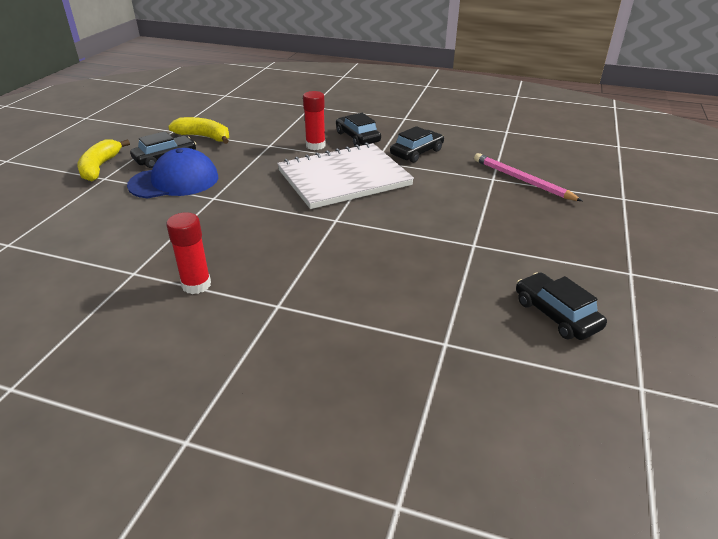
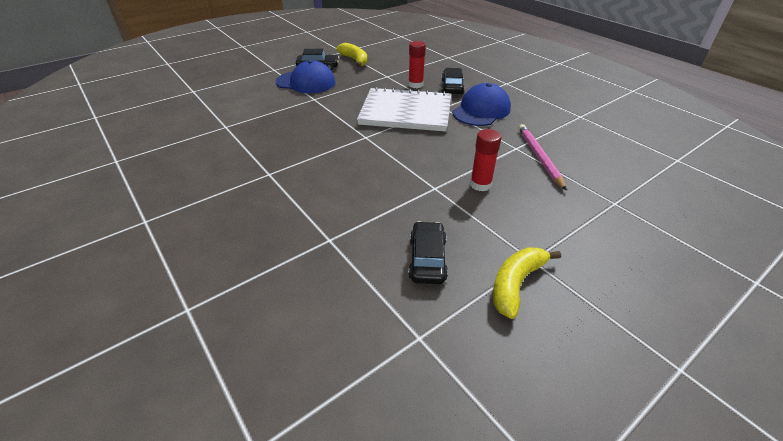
camera: 35 degrees right, 5 degrees up
yellow banana [77,139,130,181] -> yellow banana moved to [493,247,561,319]
red glue stick [166,212,211,294] -> red glue stick moved to [470,129,502,191]
black car [390,126,444,163] -> blue cap [452,83,511,126]

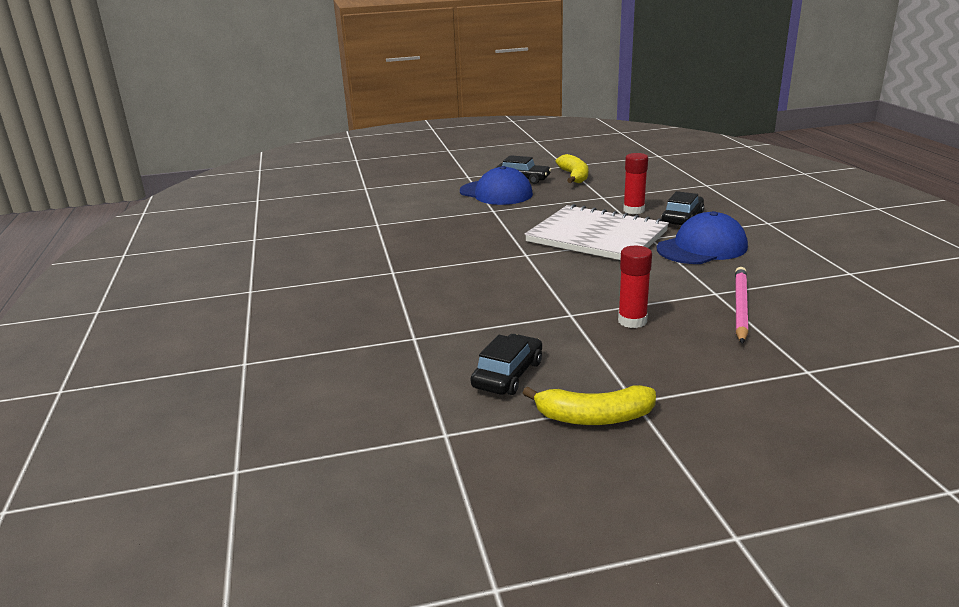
camera: 25 degrees right, 15 degrees down
yellow banana [493,247,561,319] -> yellow banana turned 150 degrees counterclockwise [523,385,656,425]

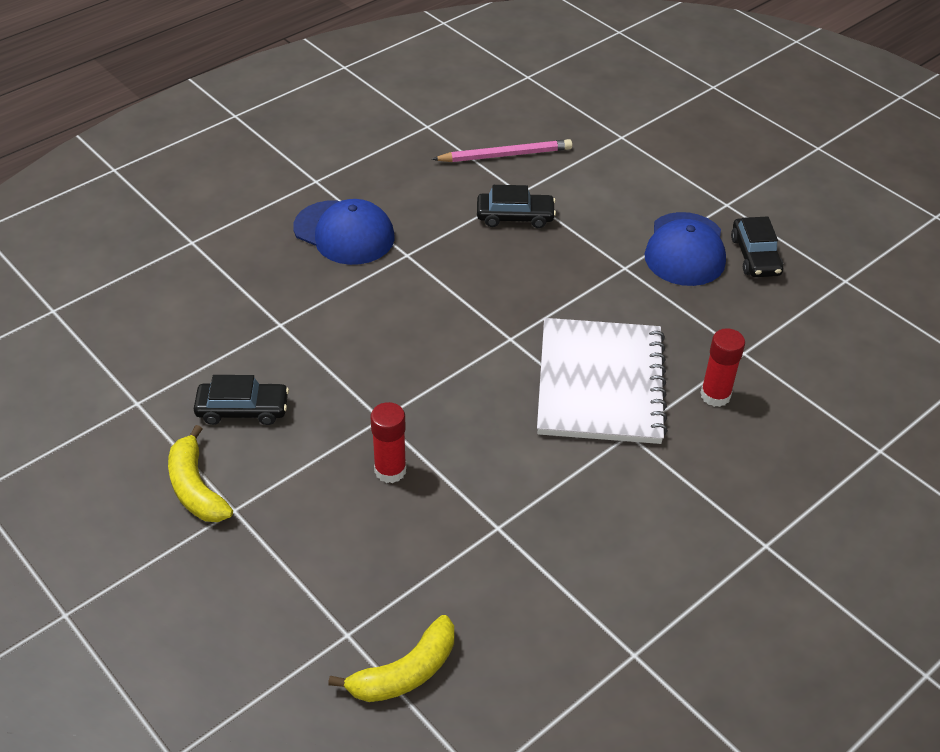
camera: 60 degrees right, 20 degrees up
yellow banana [556,154,588,183] -> yellow banana moved to [328,615,454,702]
blue cap [657,211,748,264] -> blue cap moved to [293,199,395,265]
black car [661,191,704,225] -> black car moved to [477,185,556,228]
pink pencil [735,267,749,344] -> pink pencil moved to [432,139,573,162]

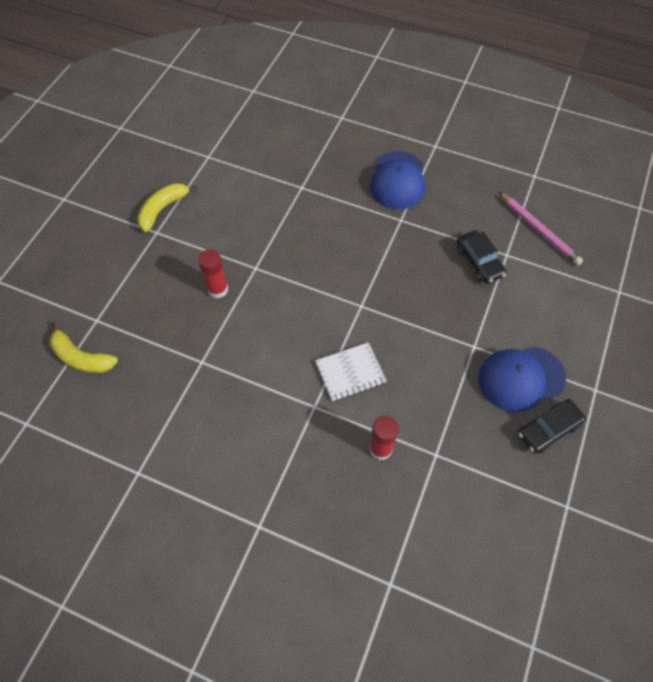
camera: 65 degrees right, 15 degrees up
black car [194,375,289,425] -> none
white notebook [537,318,668,444] -> white notebook [315,342,387,401], size x0.53

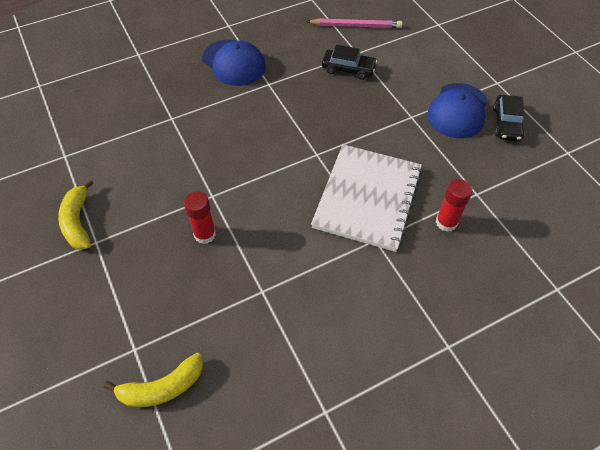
camera: 50 degrees left, 5 degrees down
white notebook [315,342,387,401] -> white notebook [311,144,423,252], size x1.90

